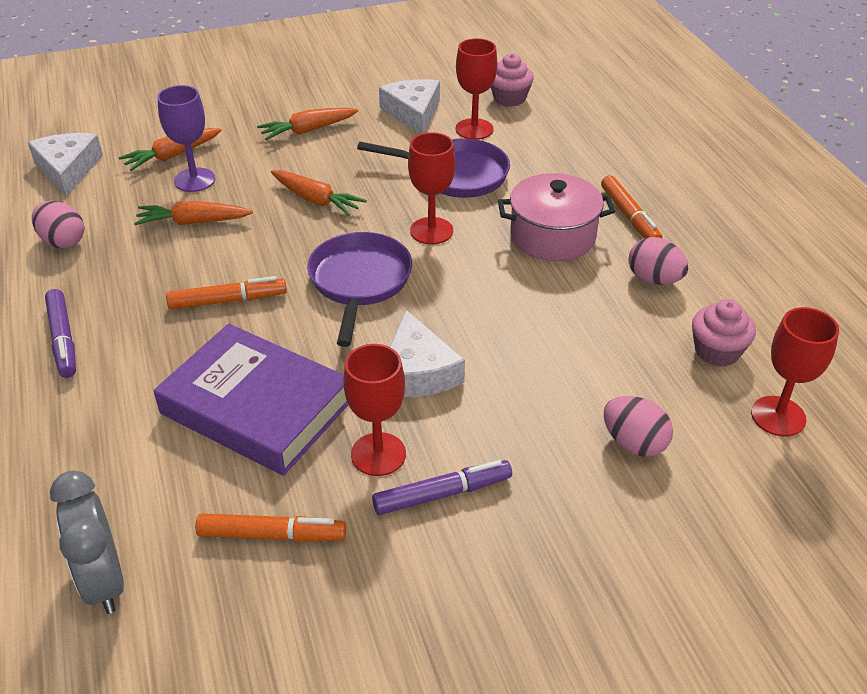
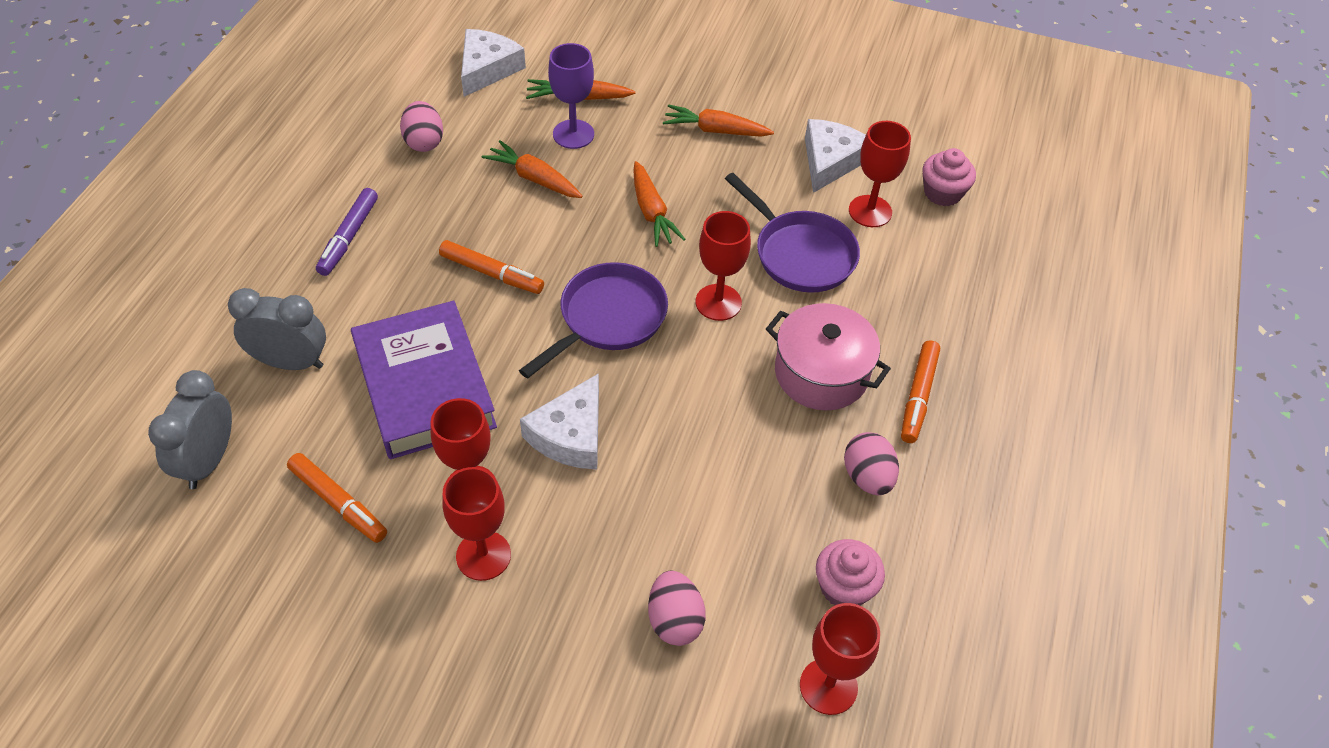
camera: 35 degrees right, 10 degrees up
purple marker [372,460,512,515] -> red goblet [442,467,511,581]
none -> grey clock [228,288,326,370]

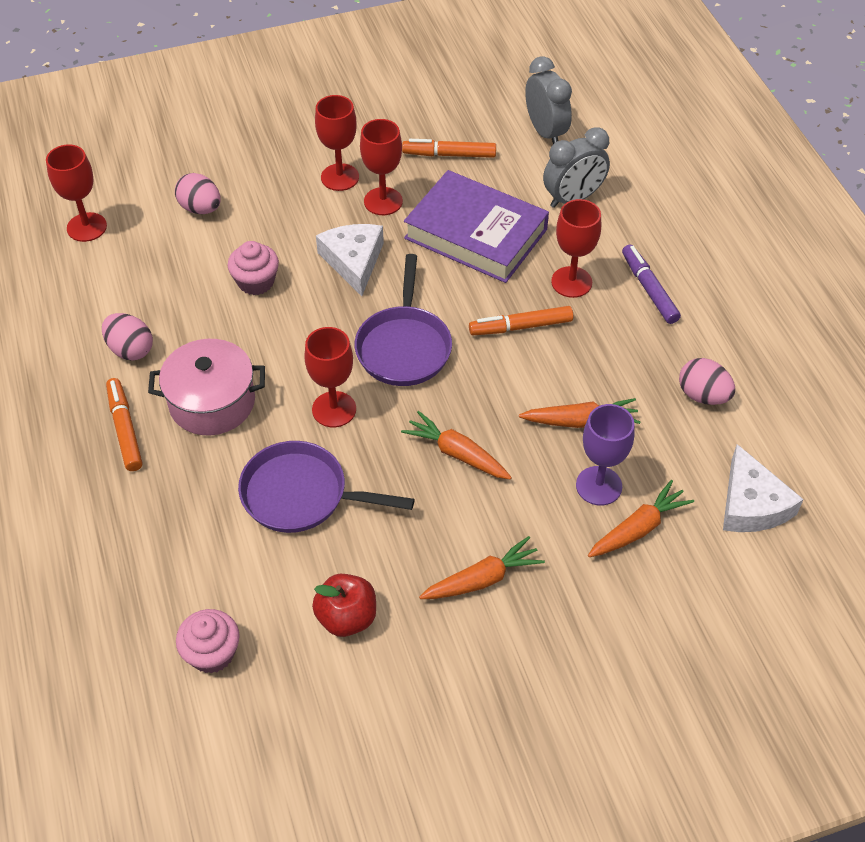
camera: 145 degrees right, 0 degrees up
white cheese [805,119,866,193] -> red apple [312,574,376,637]
pink cupcake [816,539,885,605] -> pink cupcake moved to [227,241,279,295]
red goblet [849,121,911,227] -> red goblet moved to [551,199,601,298]

